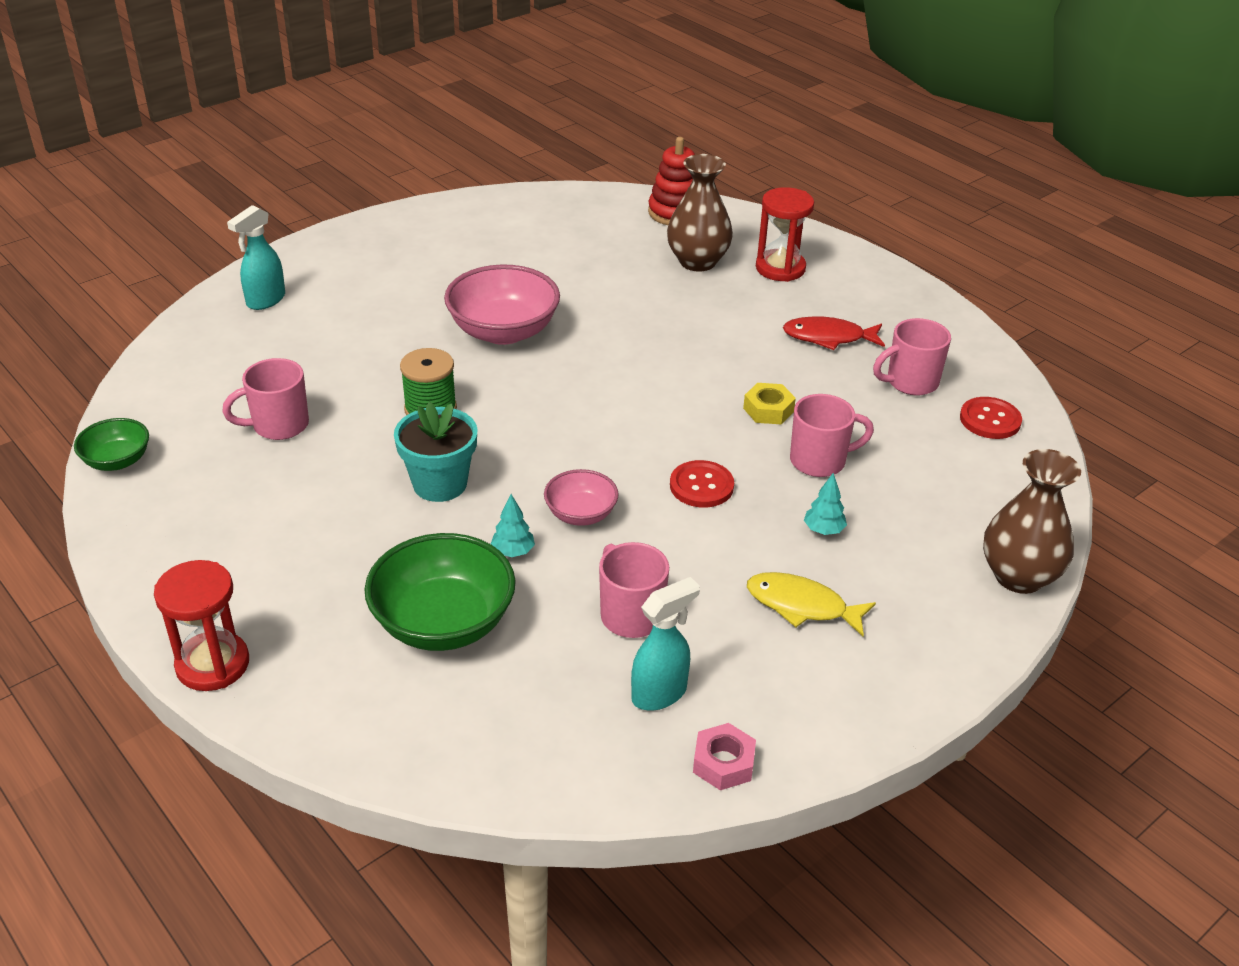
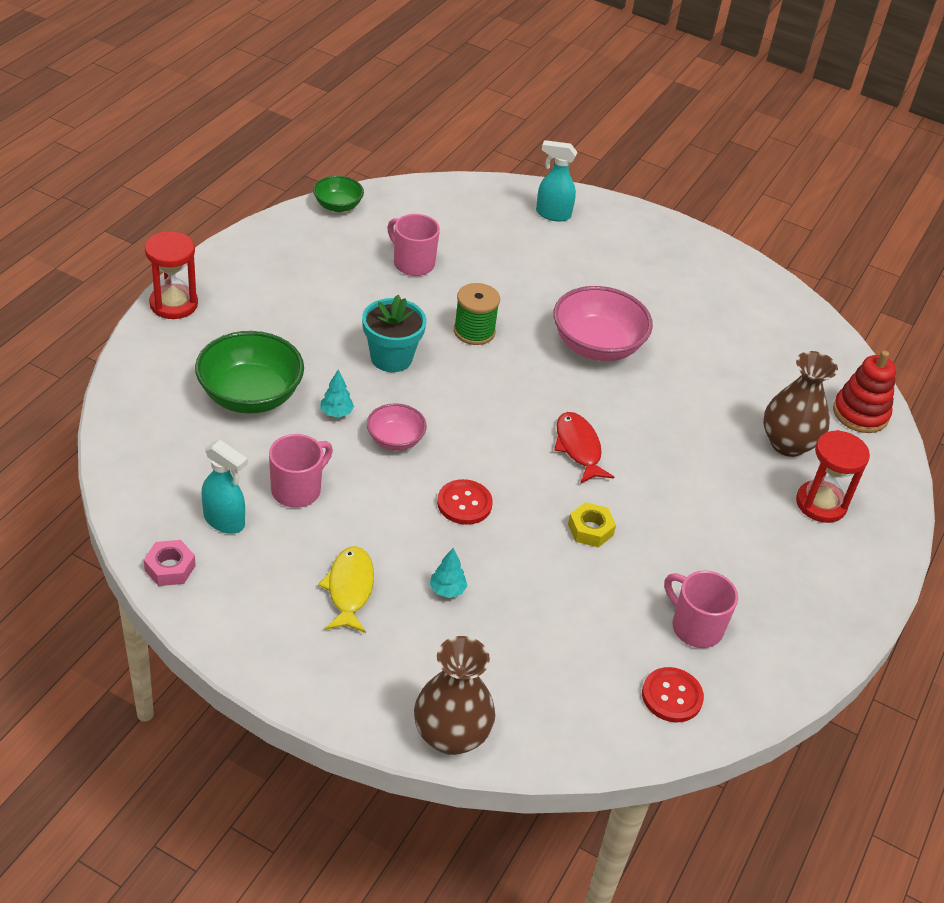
camera: 65 degrees right, 5 degrees up
red fish [783,316,885,350] -> red fish moved to [554,412,614,484]
pink mug [790,394,874,477] -> none

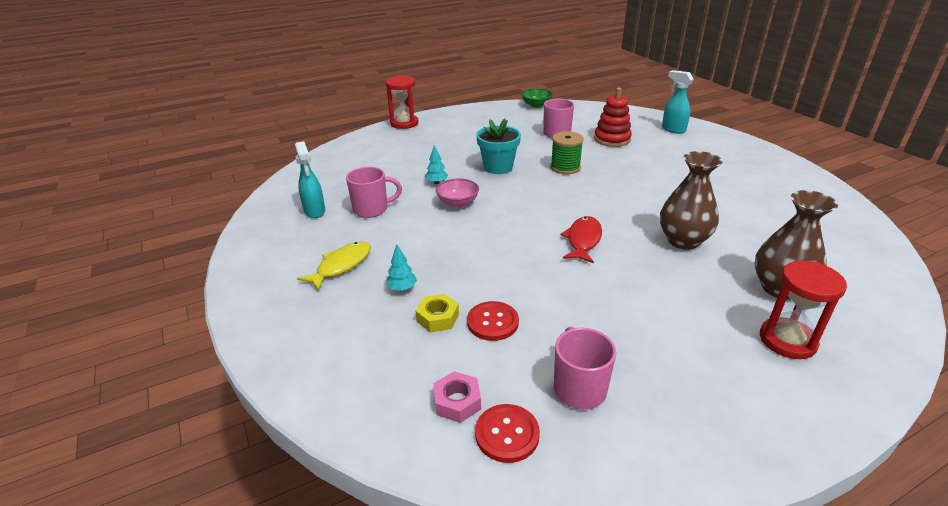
camera: 40 degrees right, 10 degrees down
pink nut [144,540,196,586] -> pink nut moved to [434,371,481,423]
green bowl [195,331,304,414] -> none
brown vase [414,636,495,755] -> brown vase moved to [660,151,723,250]
red button [437,479,493,525] -> red button moved to [467,301,519,341]
pink bowl [553,286,653,361] -> none
yellow nut [568,502,616,547] -> yellow nut moved to [415,294,459,333]
red stacking toy [833,350,896,433] -> red stacking toy moved to [594,87,632,147]

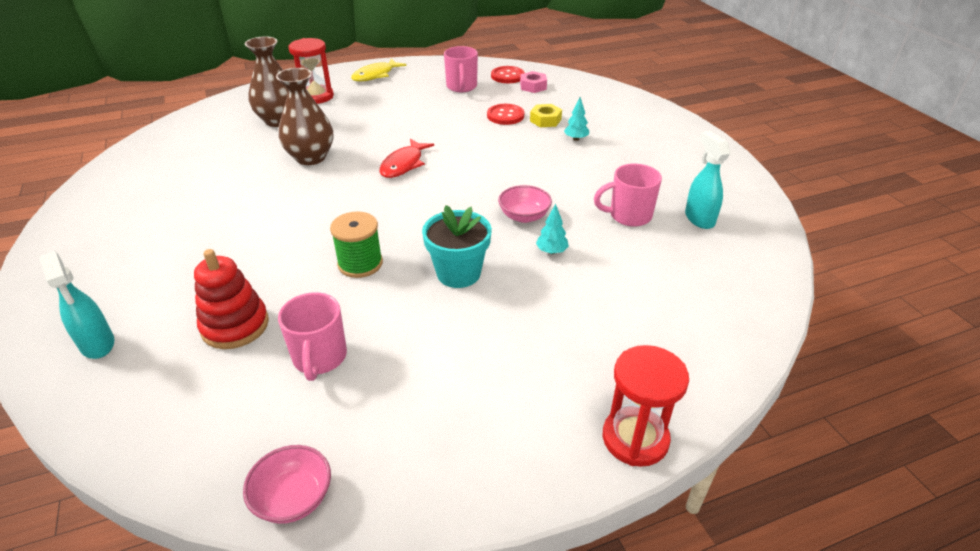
camera: 175 degrees left, 5 degrees up
yellow fish [297,241,371,291] -> yellow fish moved to [351,58,407,81]
green bowl [522,89,553,108] -> pink bowl [243,445,331,524]

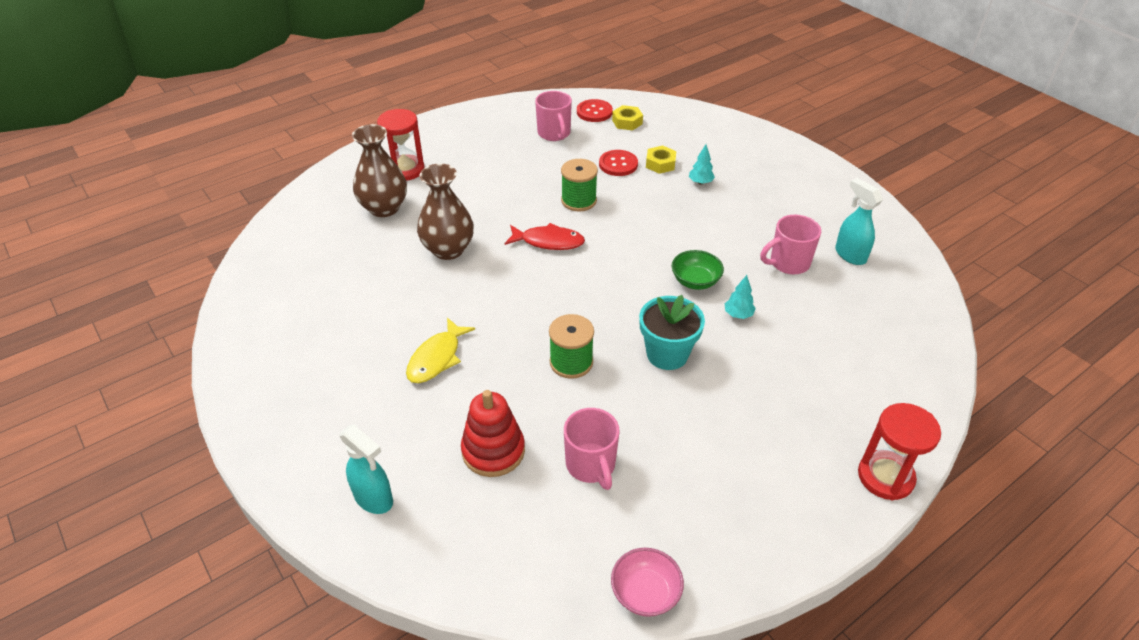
camera: 15 degrees left, 5 degrees up
yellow fish [351,58,407,81] -> yellow fish moved to [406,318,475,383]
red fish [379,139,434,178] -> red fish turned 90 degrees counterclockwise [505,223,585,250]
pink bowl [498,185,552,223] -> green bowl [672,250,724,290]
pink nut [520,71,547,93] -> yellow nut [612,105,643,131]
none -> green spool [561,159,598,211]

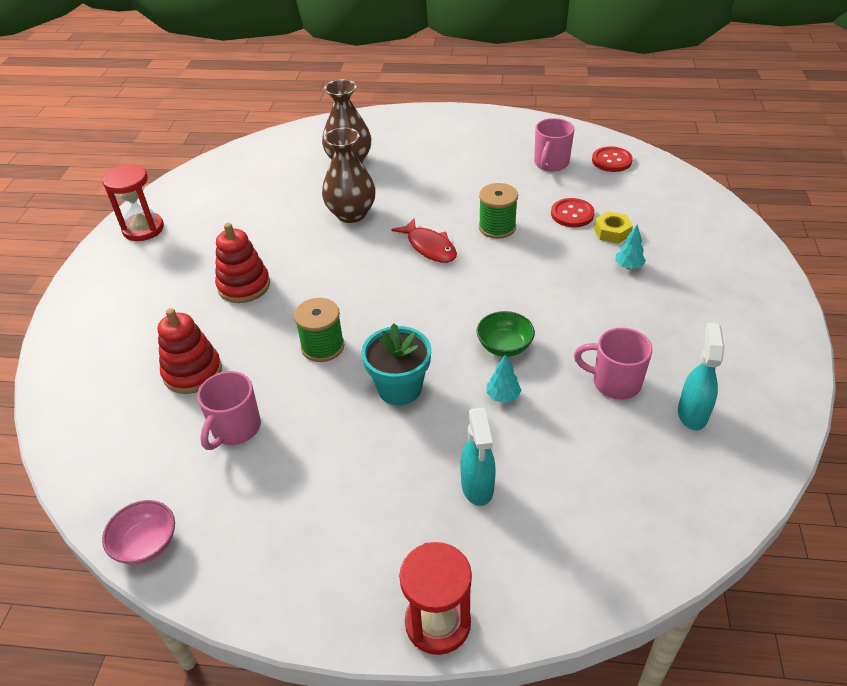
camera: 45 degrees right, 0 degrees up
turquoise spray bottle [340,425,393,514] -> turquoise spray bottle moved to [460,408,496,506]
red hourglass [377,109,425,181] -> red hourglass moved to [102,164,164,241]
yellow fish [406,318,475,383] -> red stacking toy [215,223,270,303]
yellow nut [612,105,643,131] -> none

